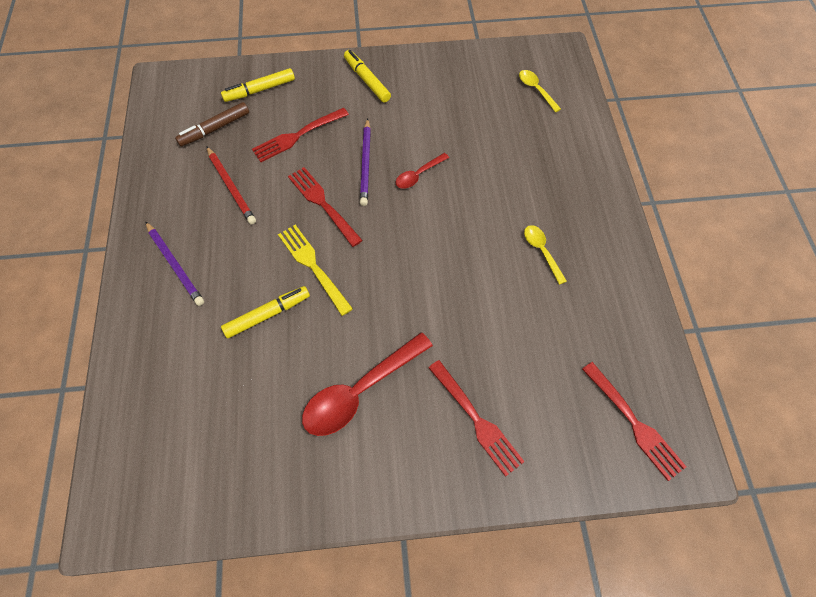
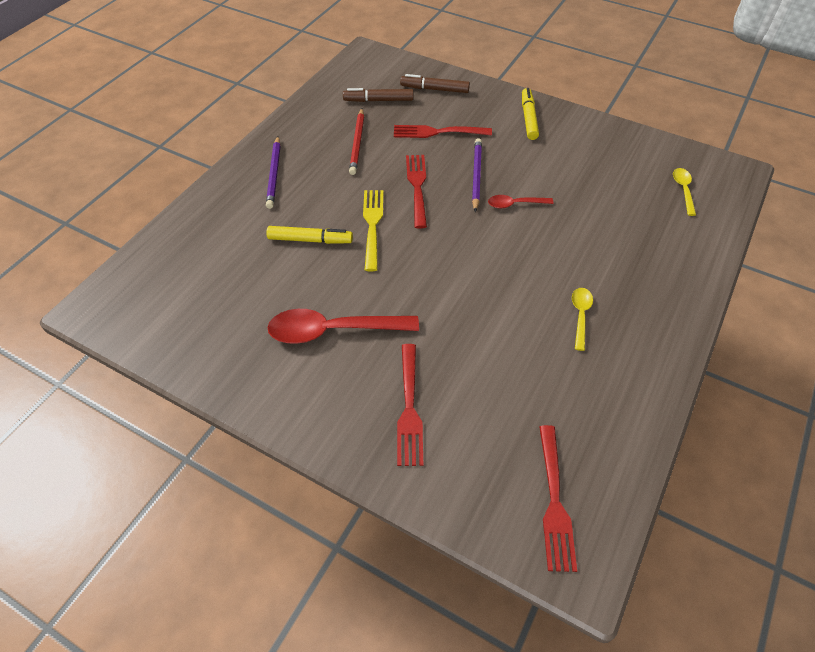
camera: 35 degrees right, 10 degrees down
yellow marker [221,68,295,102] -> brown marker [400,74,470,93]
purple pencil [360,118,371,206] -> purple pencil turned 150 degrees clockwise [472,138,482,212]

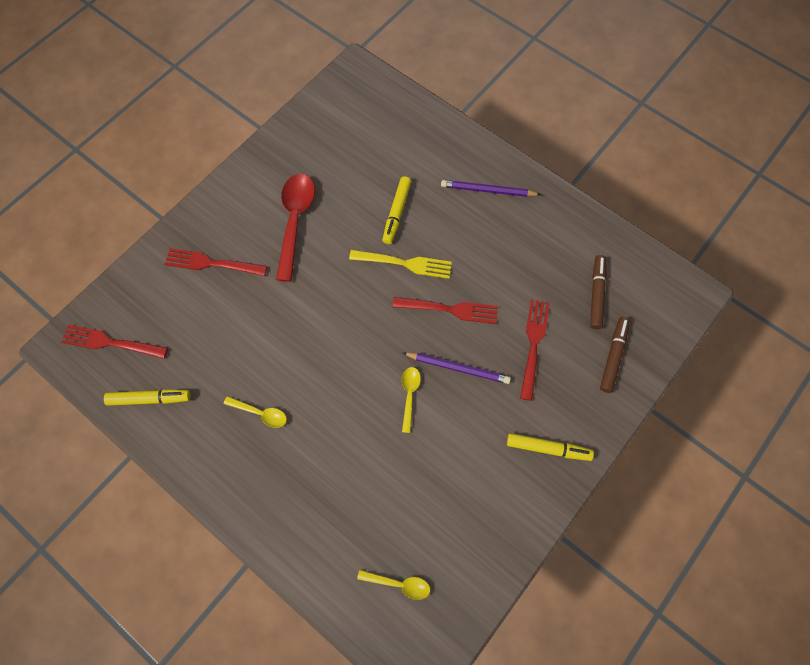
camera: 100 degrees right, 15 degrees up
red pencil [349,109,364,175] -> none
red spoon [488,195,554,208] -> yellow spoon [402,367,421,433]
none -> yellow marker [104,389,190,406]

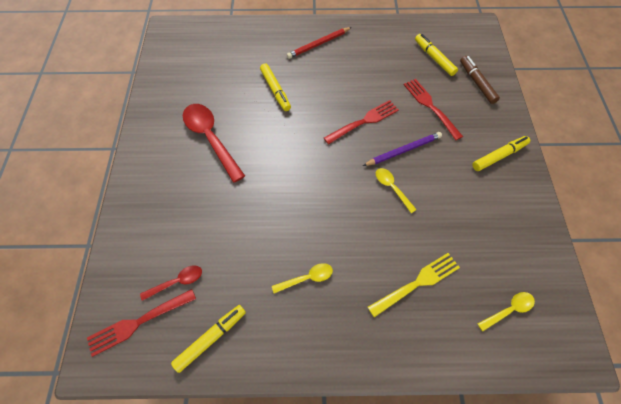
camera: 40 degrees left, 5 degrees down
red fork [164,248,267,276] -> none
yellow fork [349,250,452,279] -> yellow fork moved to [368,253,460,317]
purple pencil [441,180,541,197] -> red pencil [287,27,352,59]
brown marker [590,255,607,329] -> yellow marker [415,34,458,76]
none -> red spoon [140,265,202,301]

